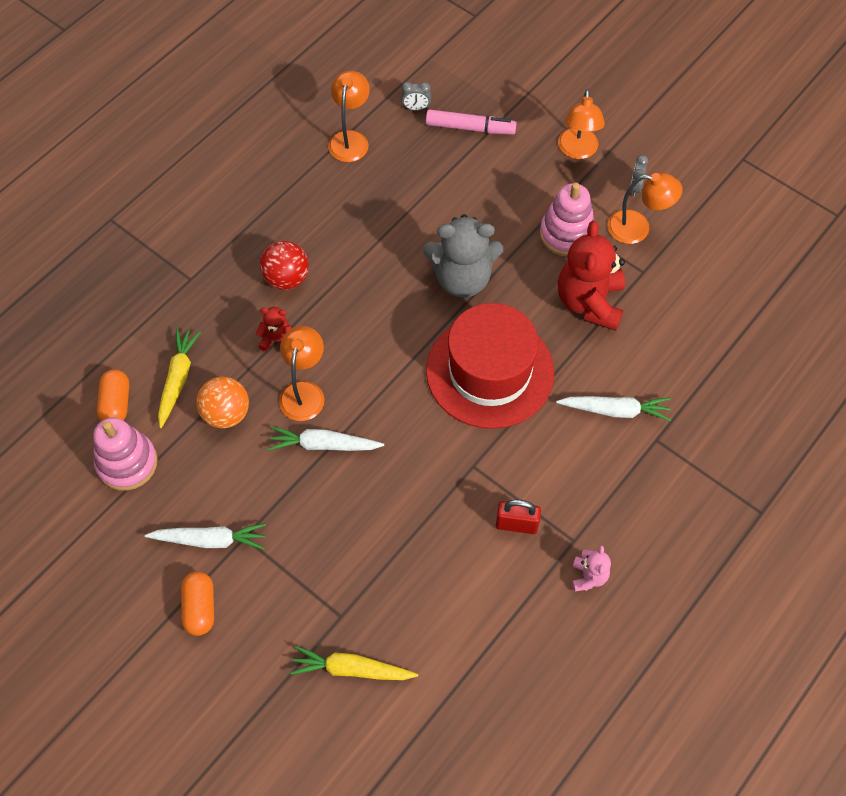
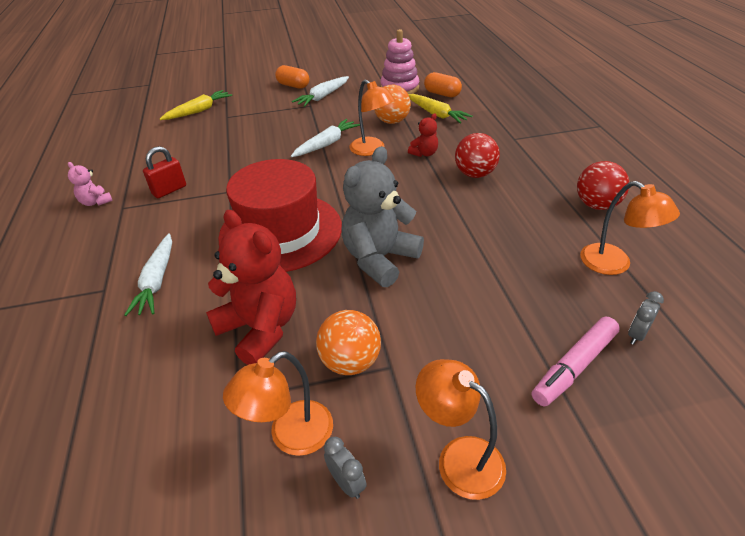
camera: 130 degrees right, 20 degrees down
pink stacking toy [540,183,595,256] -> orange ball [316,310,381,375]
white carrot [556,396,671,421] -> white carrot turned 45 degrees counterclockwise [125,233,172,316]
none -> red ball [577,161,629,210]

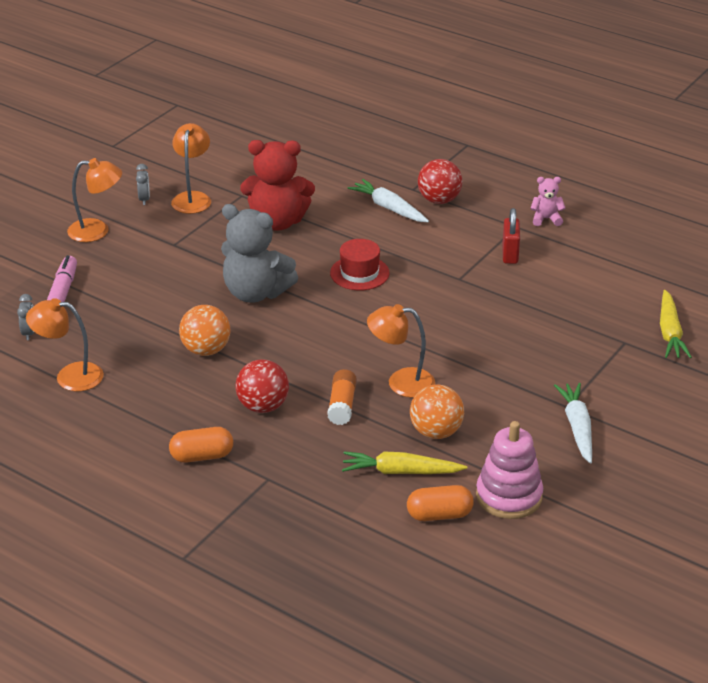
camera: 135 degrees right, 5 degrees down
red hat [218,159,342,272] -> red hat [330,239,390,290], size x0.49
orange capsule [275,65,309,89] -> orange capsule moved to [169,427,233,463]
white carrot [291,119,360,157] -> none
orange ball [316,310,381,375] -> orange ball moved to [179,305,230,356]
grey clock [324,437,367,499] -> grey clock turned 105 degrees counterclockwise [136,164,150,205]
grey teddy bear [341,146,424,287] -> grey teddy bear turned 120 degrees clockwise [221,204,298,303]
red teddy bear [408,114,438,157] -> orange glue stick [327,369,357,425]
red ball [577,161,629,210] -> red ball moved to [418,159,462,204]

